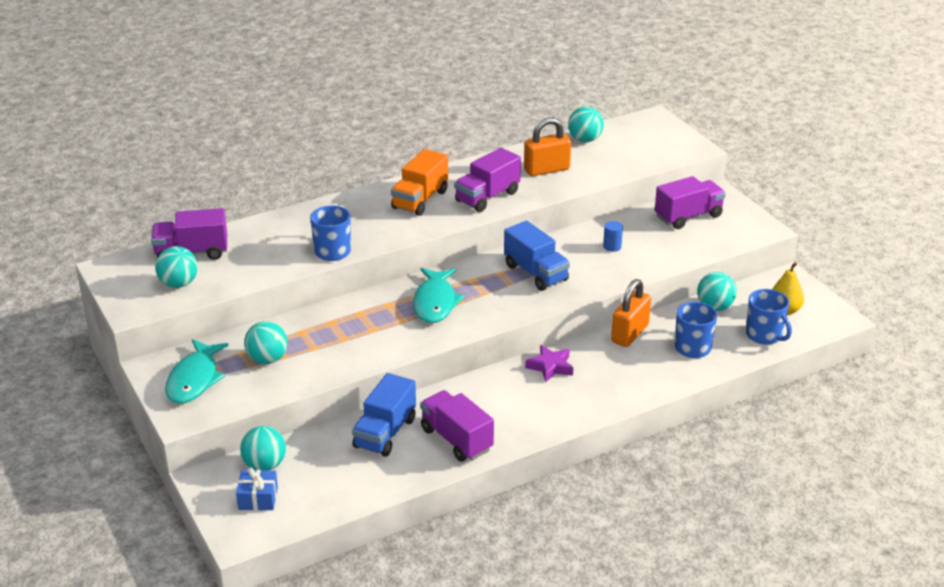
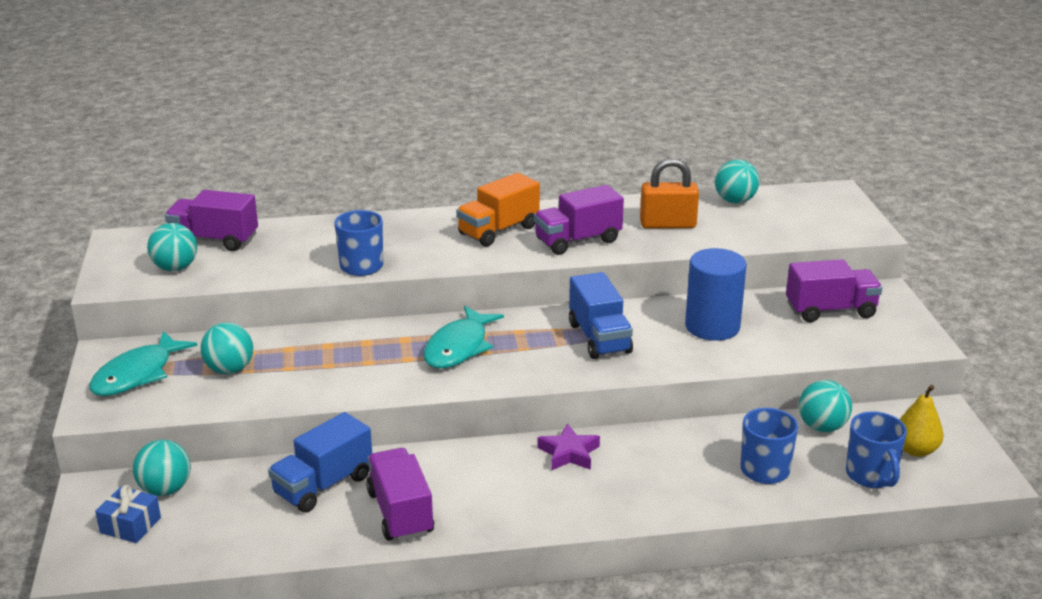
camera: 20 degrees right, 5 degrees down
blue cylinder [603,221,623,252] -> blue cylinder [685,248,747,341], size x2.35
orange padlock [611,279,651,347] -> none

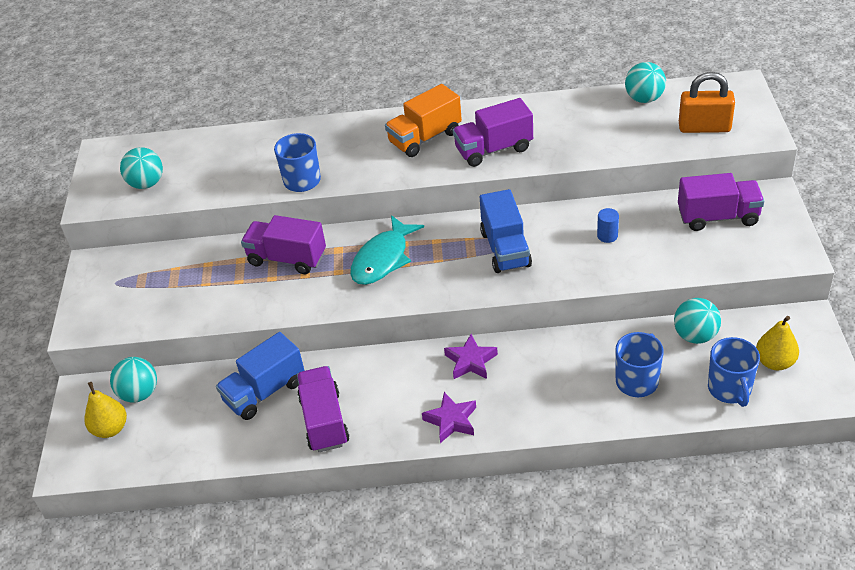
camera: 10 degrees right, 15 degrees up
turquoise fish [89,331,198,396] -> none
blue gift [95,485,161,543] -> yellow pear [85,382,127,438]
purple truck [165,190,258,251] -> purple truck moved to [241,215,326,274]
turquoise ball [200,322,253,374] -> none
orange padlock [640,158,699,228] -> orange padlock moved to [679,72,735,133]
blue cylinder [685,248,747,341] -> blue cylinder [597,208,619,243], size x0.43
none -> purple star [422,392,476,443]

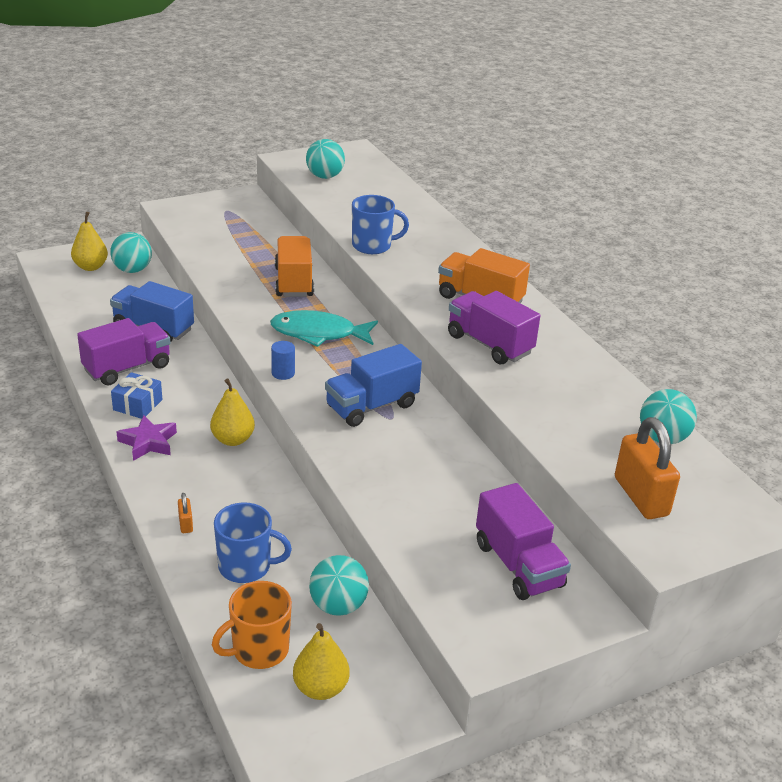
camera: 60 degrees right, 10 degrees down
purple truck [241,215,326,274] -> orange truck [275,236,314,297]
purple star [444,334,498,379] -> yellow pear [210,379,255,446]
blue cylinder [597,208,619,243] -> blue cylinder moved to [271,341,295,380]
blue mug [708,337,760,407] -> orange mug [212,581,292,669]
none -> blue gift [111,372,163,419]
none -> orange padlock [178,493,193,533]

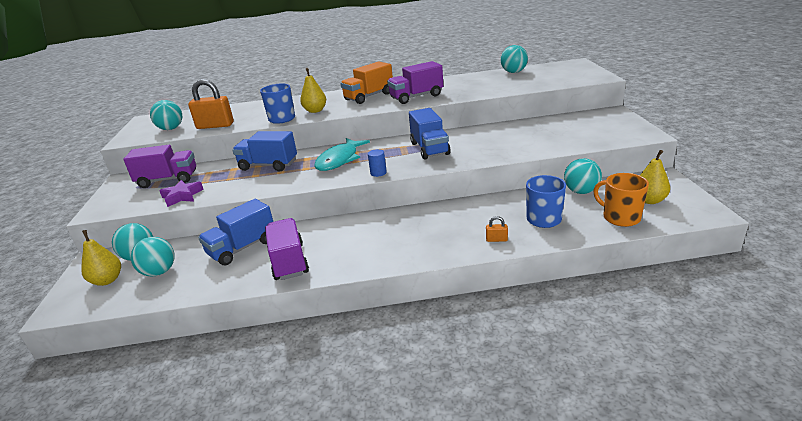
camera: 65 degrees left, 5 degrees down
blue gift [111,372,163,419] -> none
purple star [116,415,177,461] -> purple star moved to [159,180,204,207]
yellow pear [210,379,255,446] -> yellow pear moved to [300,68,326,113]
orange mug [212,581,292,669] -> orange mug turned 150 degrees clockwise [593,173,649,227]
orange truck [275,236,314,297] -> blue truck [232,131,297,172]
purple truck [476,483,571,600] -> purple truck moved to [123,145,196,188]
orange padlock [615,417,680,519] -> orange padlock moved to [188,79,234,129]
none -> turquoise ball [131,237,175,276]

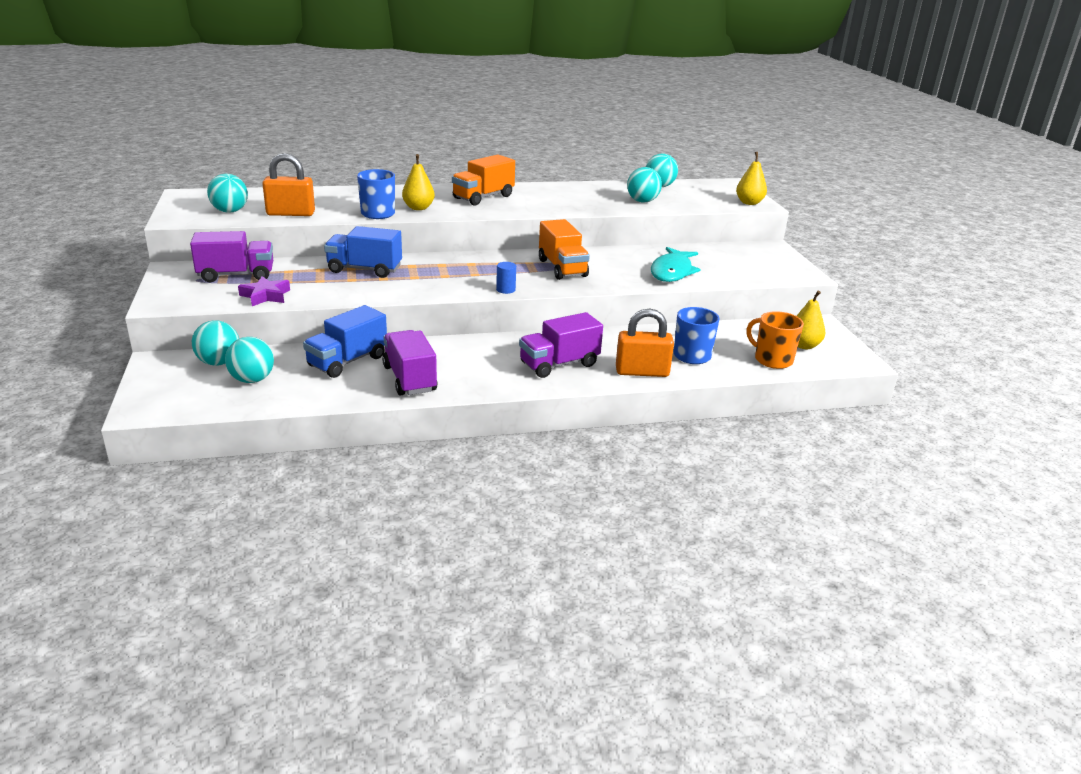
camera: 10 degrees left, 0 degrees up
yellow pear [81,230,121,286] -> yellow pear moved to [736,152,767,205]
turquoise fish [314,138,370,171] -> turquoise fish moved to [651,247,701,282]
purple truck [387,61,443,104] -> purple truck moved to [519,312,603,378]
blue truck [409,108,451,160] -> orange truck [539,219,590,280]
orange padlock [486,216,508,242] -> orange padlock [616,309,674,377], size x2.29
turquoise ball [564,158,602,194] -> turquoise ball moved to [627,167,662,203]

